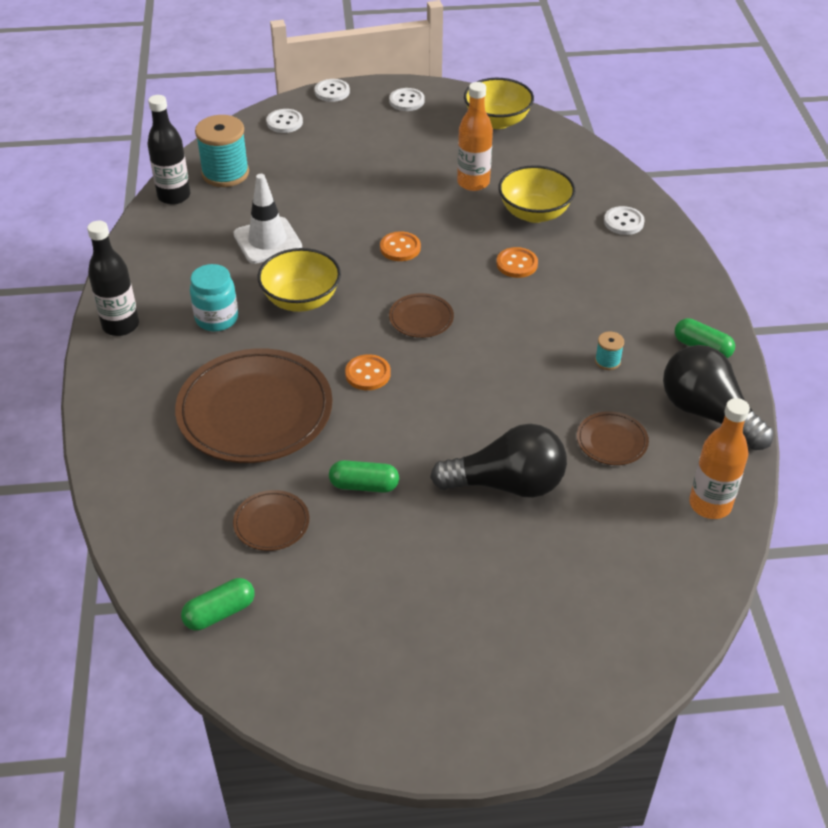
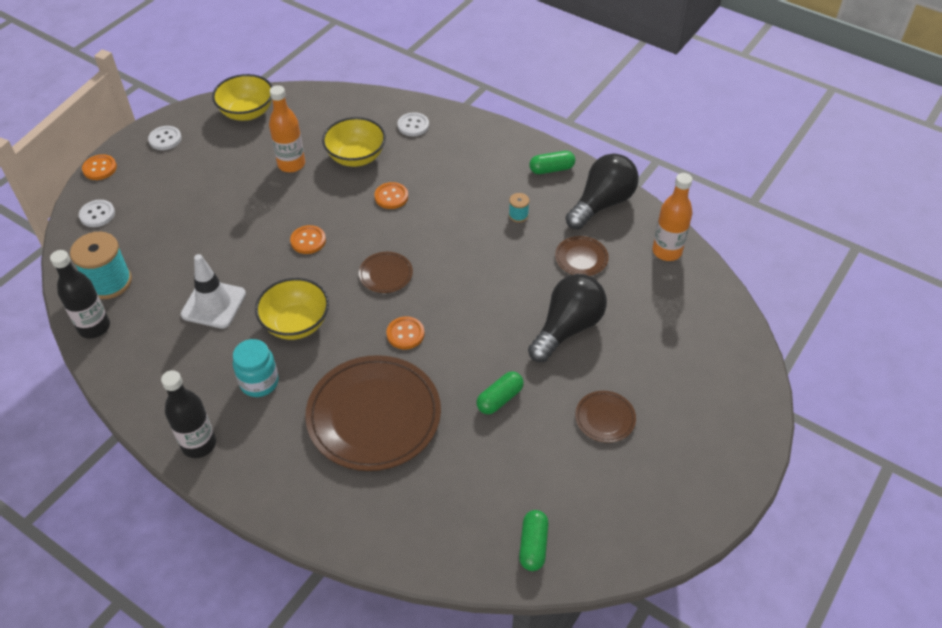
camera: 50 degrees left, 5 degrees up
brown plate [233,490,310,551] -> brown plate moved to [575,391,636,443]
white button [315,79,350,102] -> orange button [82,154,117,180]
black light bulb [663,345,774,450] -> black light bulb turned 135 degrees clockwise [566,154,639,230]

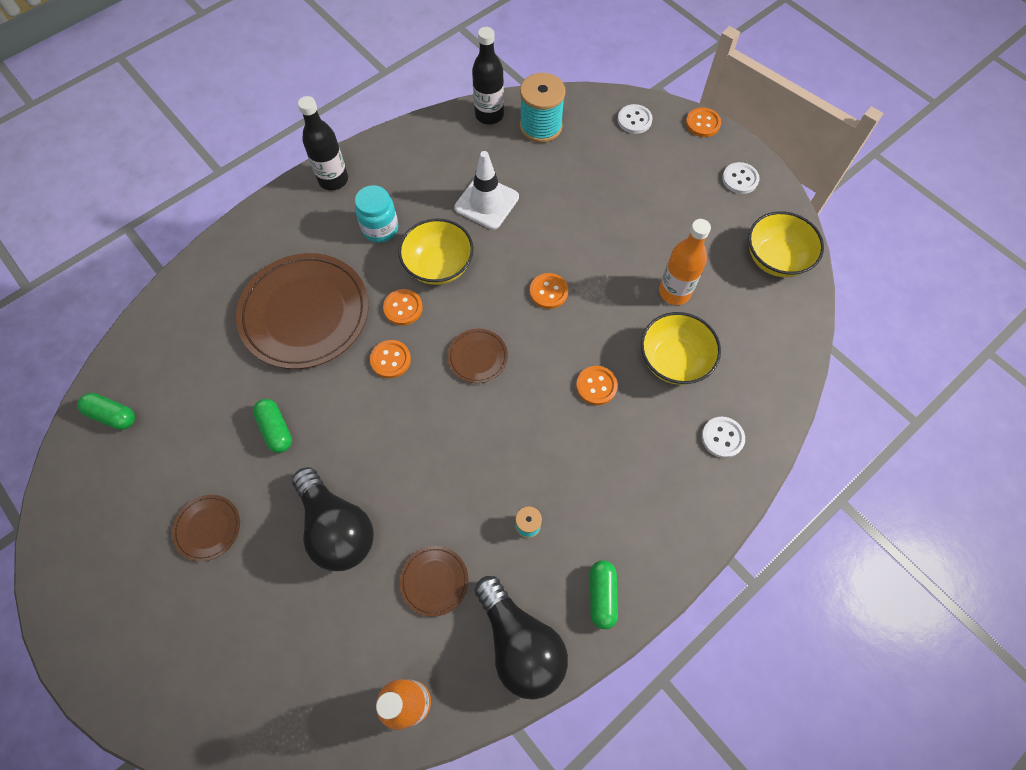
camera: 105 degrees right, 15 degrees up
none -> orange button [383,289,423,325]

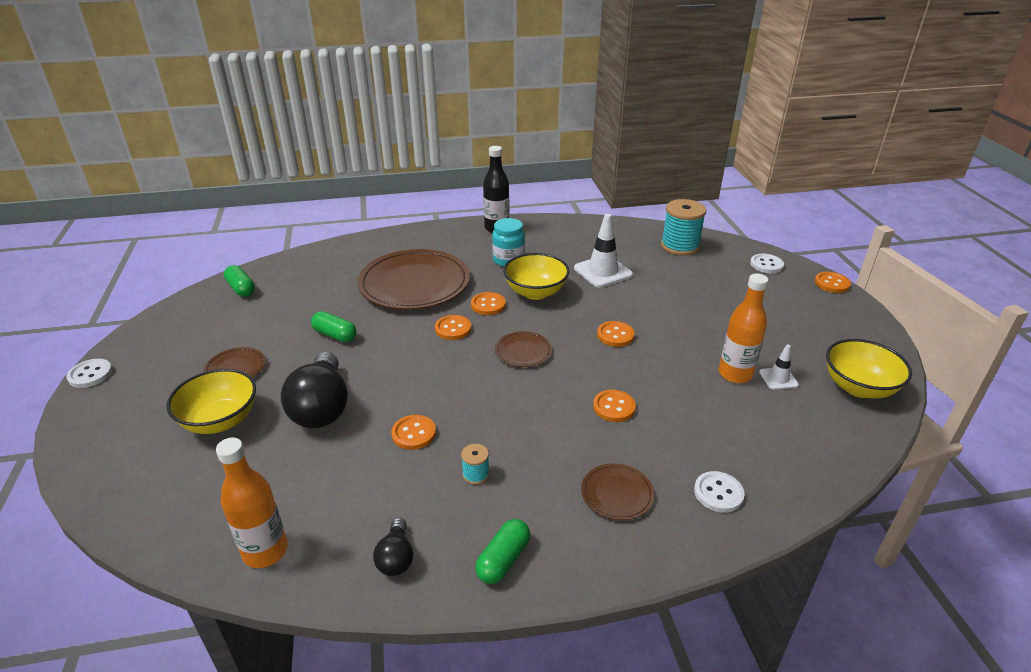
camera: 30 degrees right, 30 degrees down
green capsule [253,399,292,453] -> green capsule turned 60 degrees counterclockwise [311,311,357,342]
brown plate [400,546,468,617] -> brown plate moved to [581,463,654,520]
black bottle [472,27,504,124] -> none
black light bulb [475,576,568,700] -> black light bulb [373,518,413,576], size x0.50
yellow bowl [641,312,721,385] -> yellow bowl moved to [167,369,256,434]
white button [722,162,759,194] -> white button moved to [67,359,112,388]
none -> orange button [391,415,436,450]
none -> white traffic cone [759,344,799,390]

